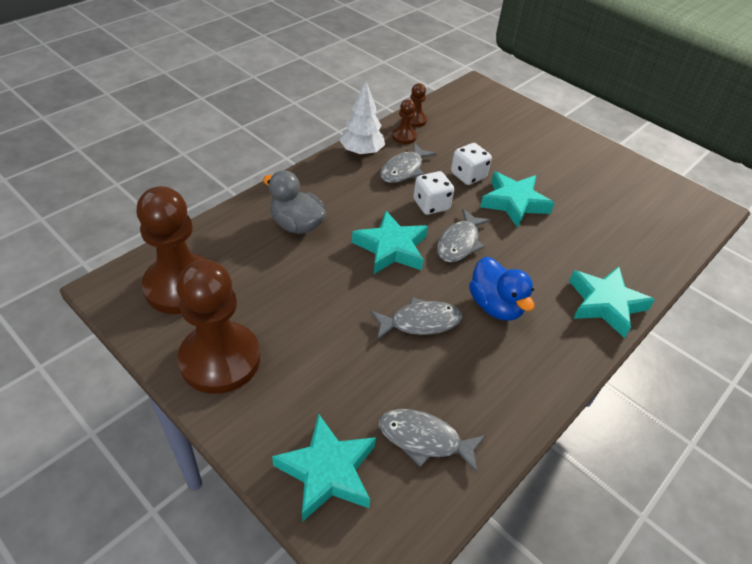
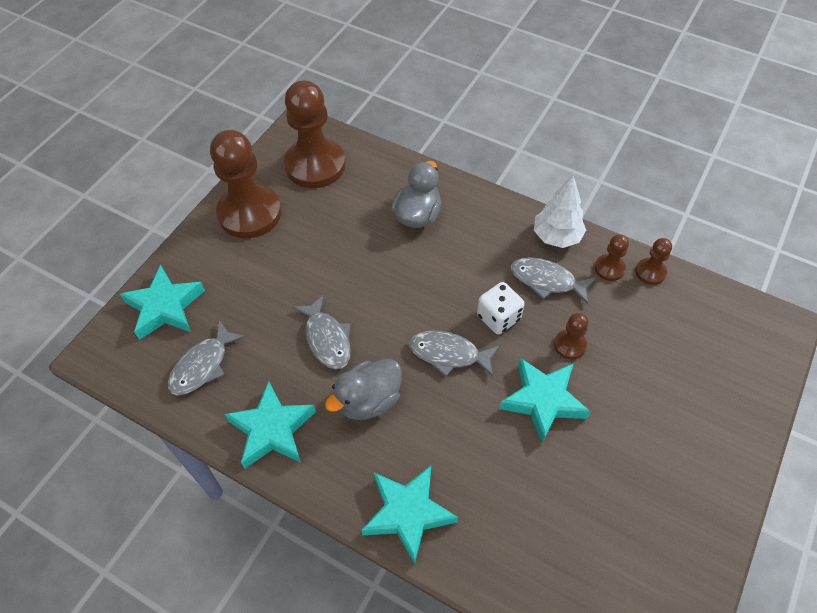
camera: 80 degrees right, 10 degrees up
turquoise star [352,211,428,274] -> turquoise star moved to [224,381,316,469]
grey fish [379,409,486,473] -> grey fish turned 150 degrees counterclockwise [168,320,246,396]
white dice [451,143,492,185] -> brown pawn [554,313,588,360]
blue duck [469,257,535,321] -> grey duck [325,359,402,420]

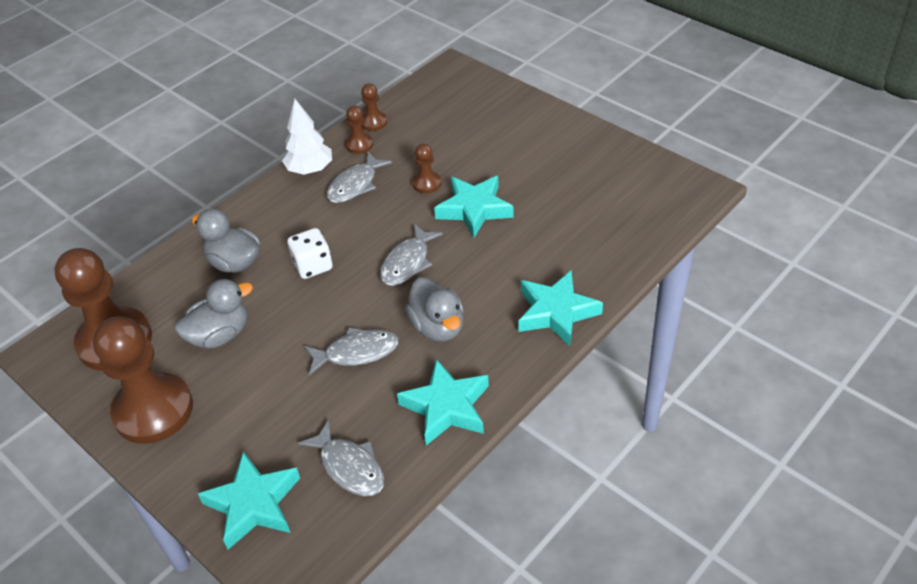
camera: 75 degrees left, 10 degrees down
white dice [477,282,525,335] -> white dice moved to [287,228,333,279]
none -> grey duck [174,279,253,349]

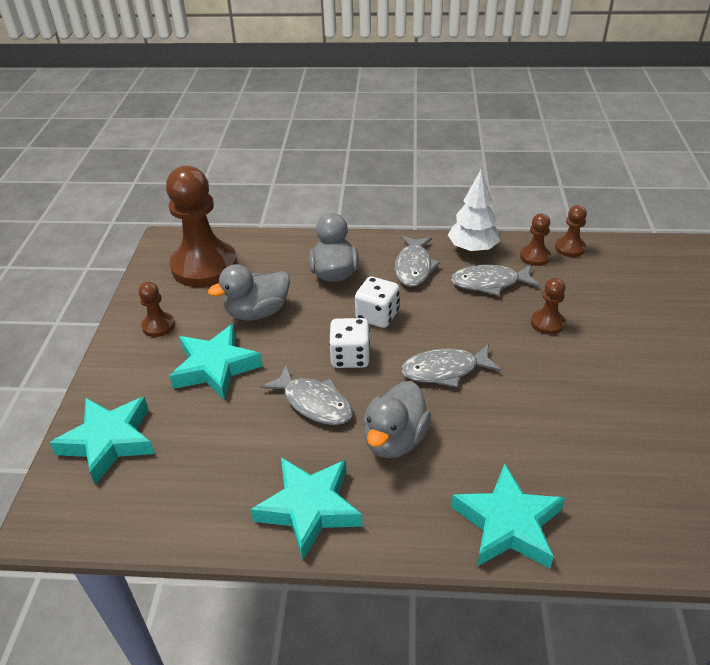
camera: 50 degrees right, 5 degrees down
brown pawn [93,316,193,444] -> brown pawn [138,282,175,337], size x0.45
grey duck [174,279,253,349] -> grey duck turned 135 degrees clockwise [208,264,290,321]
grey fish [298,420,384,496] -> grey fish moved to [395,236,440,287]
turquoise star [434,176,514,238] -> turquoise star moved to [169,324,263,400]
none -> white dice [329,318,370,368]

